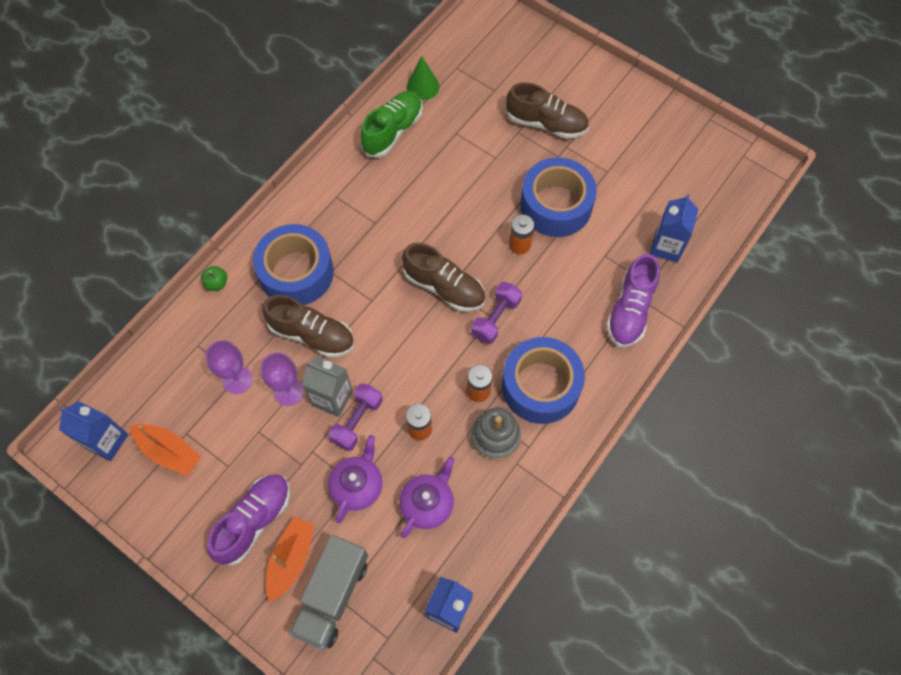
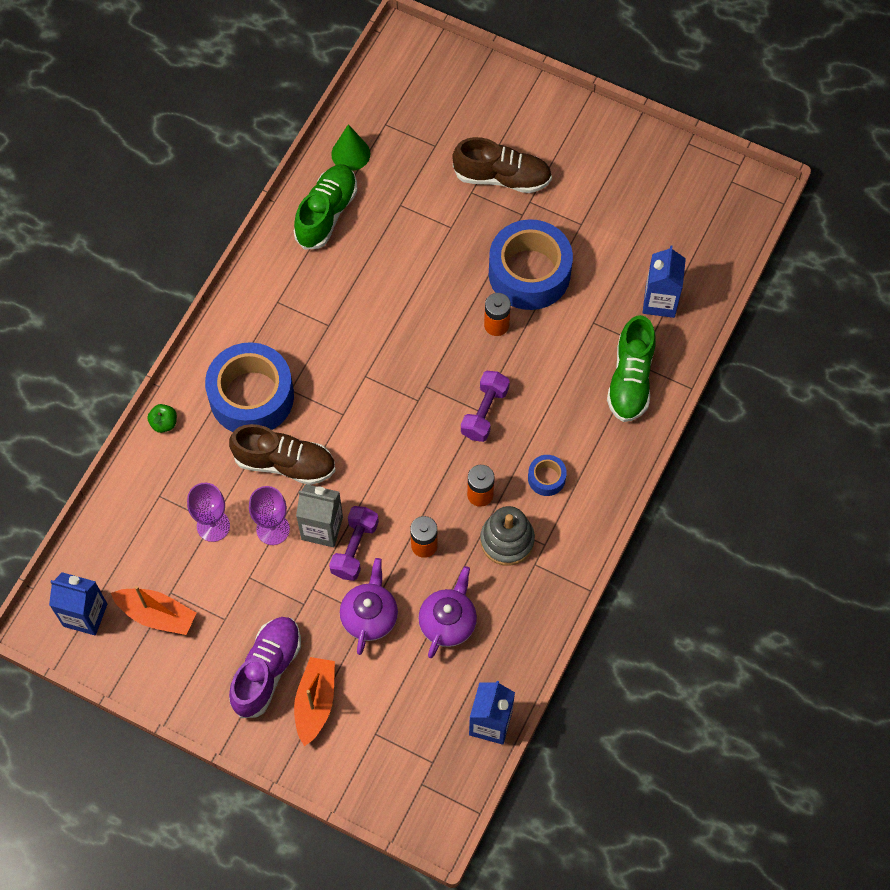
camera: 10 degrees left, 0 degrees up
grey truck [289,535,368,650] -> none
brown shoe [402,243,486,312] -> none
blue tape [502,337,585,424] -> blue tape [528,455,567,496], size x0.44
purple shoe [606,254,660,347] -> green shoe [607,315,656,422]

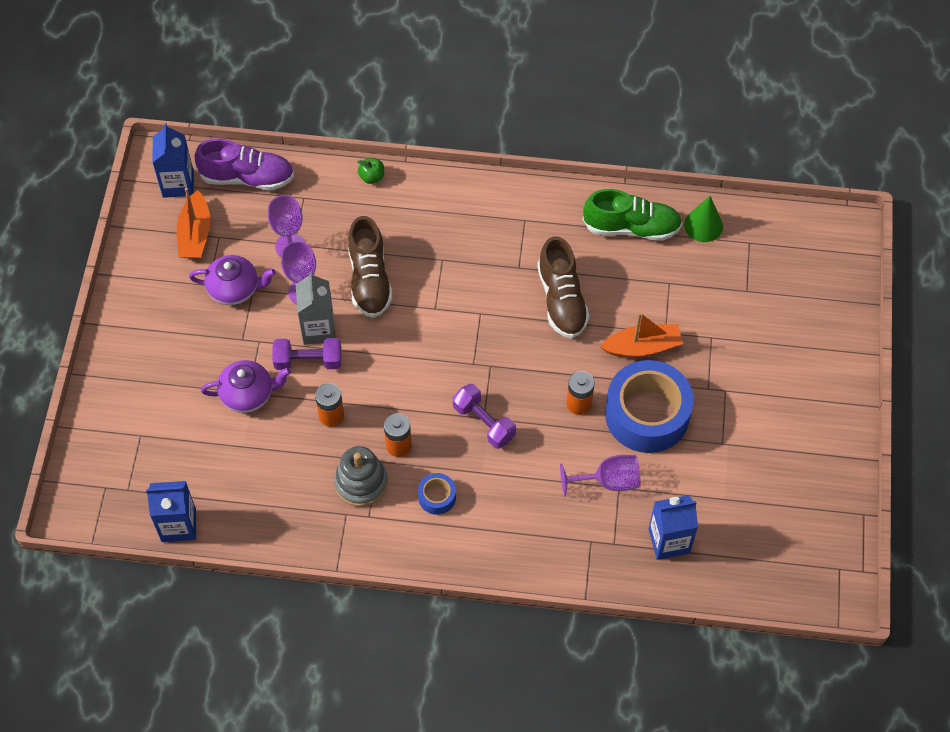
camera: 70 degrees right, 5 degrees down
blue tape [205,342,294,432] -> none
purple shoe [229,617,301,718] -> purple shoe moved to [195,139,294,190]
orange boat [294,657,335,746] -> orange boat moved to [600,312,683,357]
purple teapot [418,566,477,658] -> purple teapot moved to [189,255,276,305]
brown shoe [452,137,552,193] -> brown shoe moved to [537,236,590,338]
purple dumbbell [461,371,510,442] -> purple dumbbell turned 45 degrees clockwise [453,384,516,449]
green shoe [607,315,656,422] -> none
none -> purple goblet [560,455,641,497]

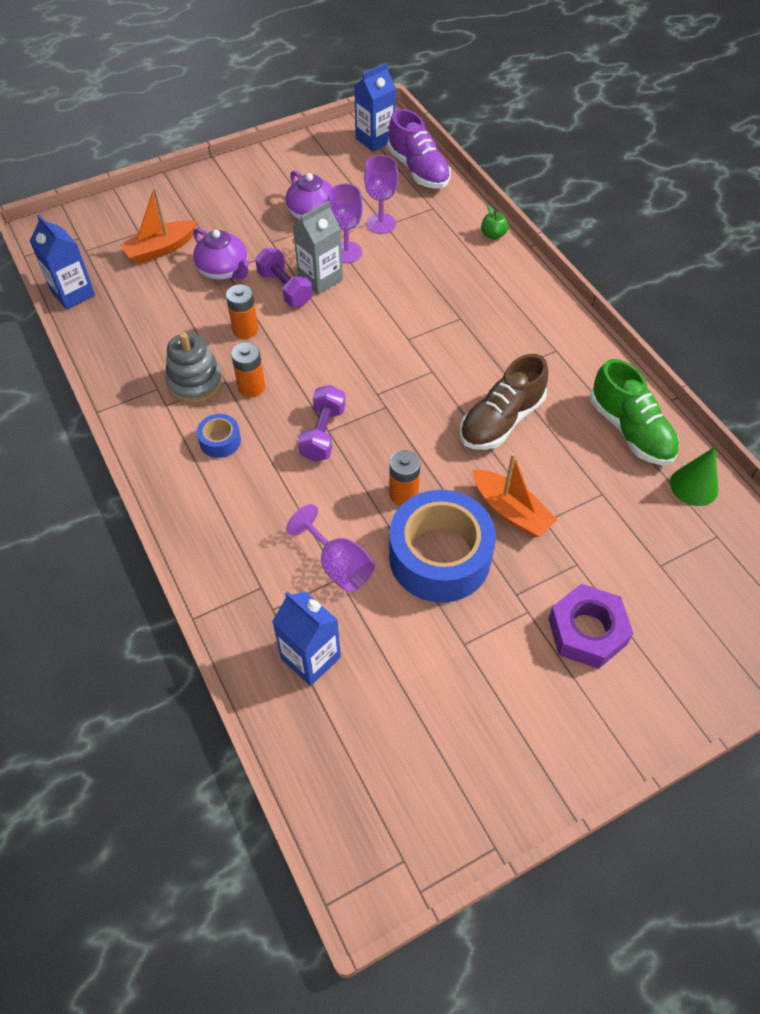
camera: 55 degrees right, 5 degrees down
orange boat [177,188,210,258] -> orange boat moved to [120,187,197,264]
brown shoe [348,216,393,318] -> none
none -> purple nut [548,584,634,669]

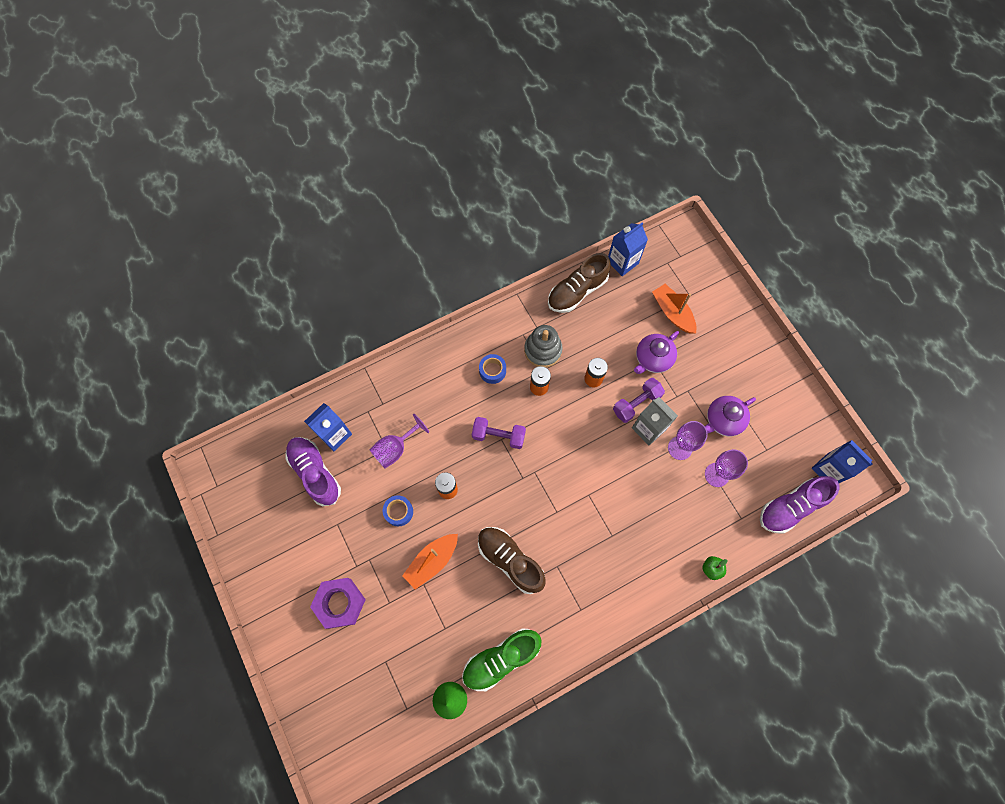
camera: 90 degrees right, 15 degrees up
blue tape [389,490,496,603] -> blue tape [383,495,413,526], size x0.44
none -> purple shoe [285,437,341,506]
none -> brown shoe [548,253,611,313]

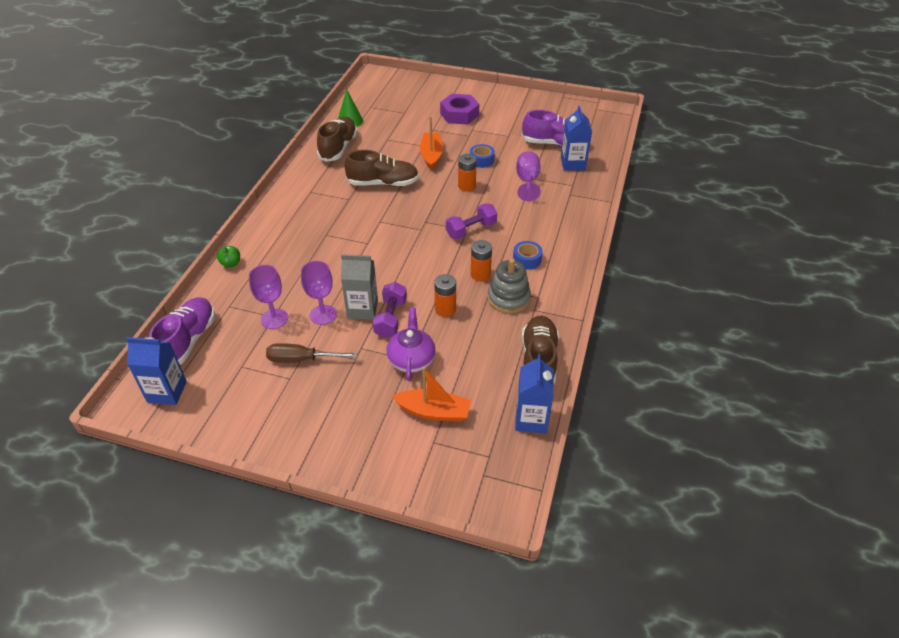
camera: 135 degrees right, 25 degrees down
green shoe [462,628,542,691] -> brown shoe [317,117,358,162]
purple teapot [705,396,756,436] -> brown screwdriver [266,343,358,363]

